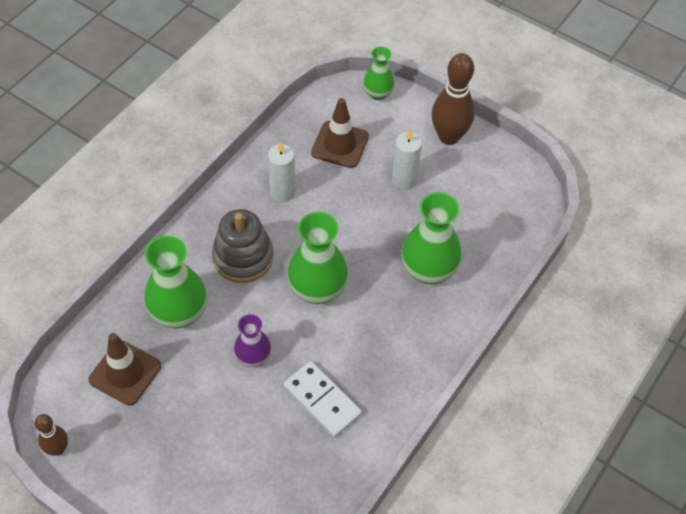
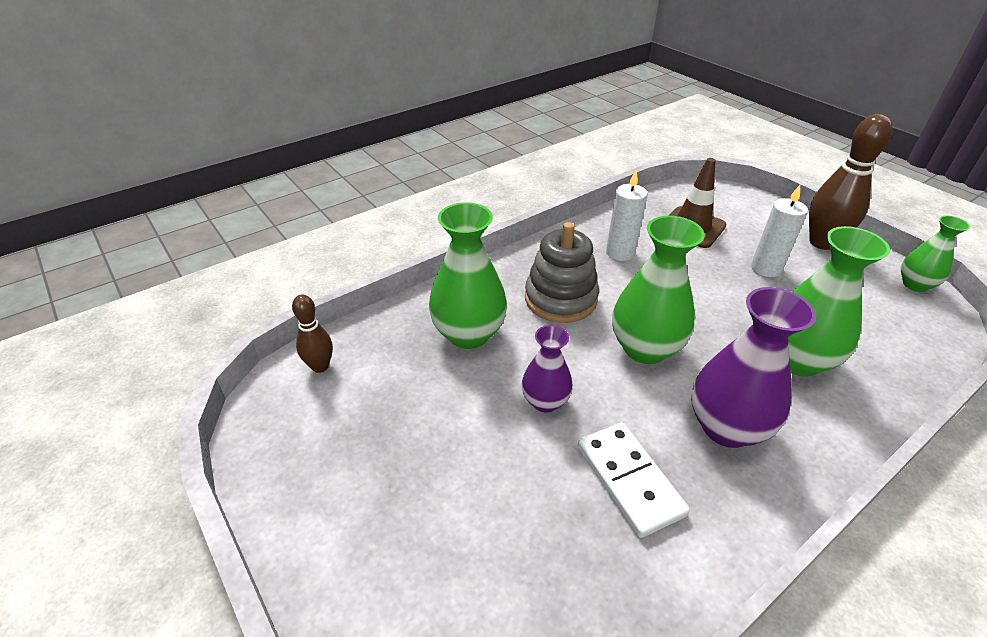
camera: 20 degrees right, 15 degrees down
brown bowling pin [35,414,68,456] -> brown bowling pin moved to [292,295,333,373]
brown traffic cone [89,333,161,406] -> none
green vase [363,46,395,100] -> green vase moved to [901,215,970,292]
none -> purple vase [691,287,816,448]

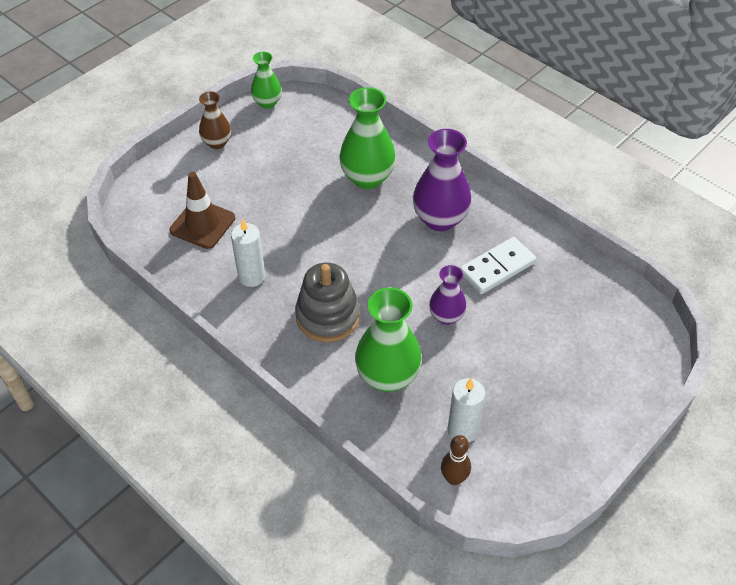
camera: 100 degrees left, 10 degrees up
green vase [612,216,705,364] -> none
white candle [751,185,808,277] -> white candle moved to [447,378,485,442]
brown bowling pin [809,114,893,250] -> brown vase [199,91,231,149]

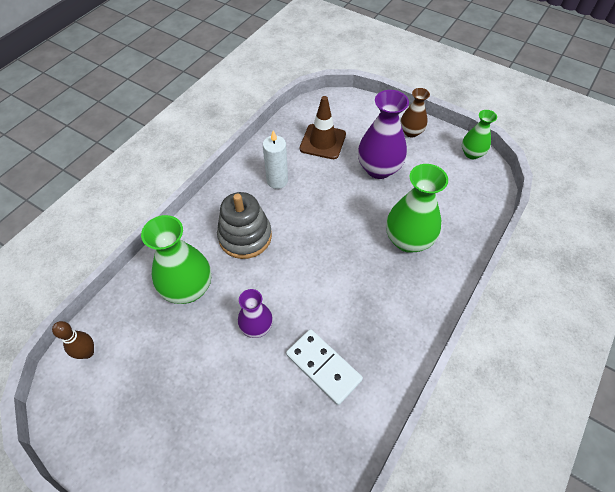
camera: 80 degrees right, 5 degrees up
purple vase [413,129,472,231] -> purple vase moved to [358,90,409,179]
white candle [447,378,485,442] -> none

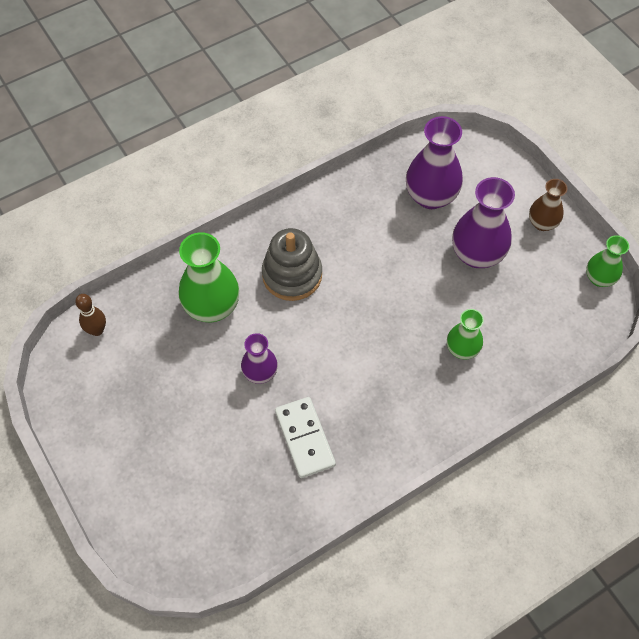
camera: 25 degrees right, 5 degrees up
white candle [263,130,288,189] -> none
brown traffic cone [300,96,346,159] -> purple vase [406,116,463,209]
green vase [386,164,448,253] -> green vase [447,309,484,359], size x0.59

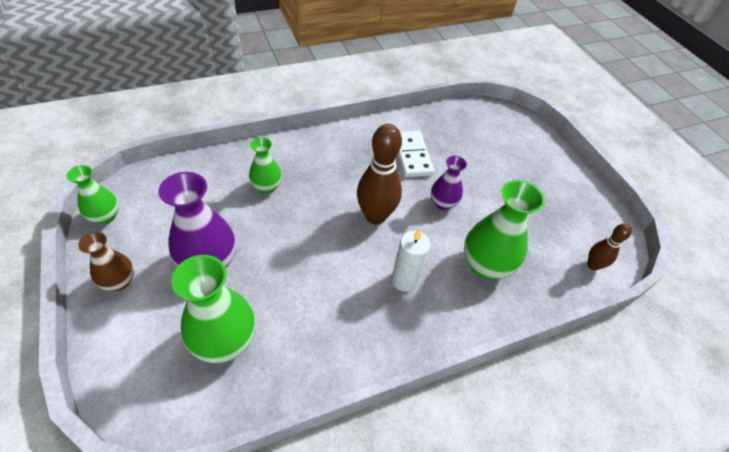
camera: 175 degrees left, 10 degrees down
grey stacking toy [262,228,322,301] -> white candle [392,228,431,292]
purple vase [406,116,463,209] -> green vase [171,255,256,363]
none -> brown bowling pin [357,124,402,225]

